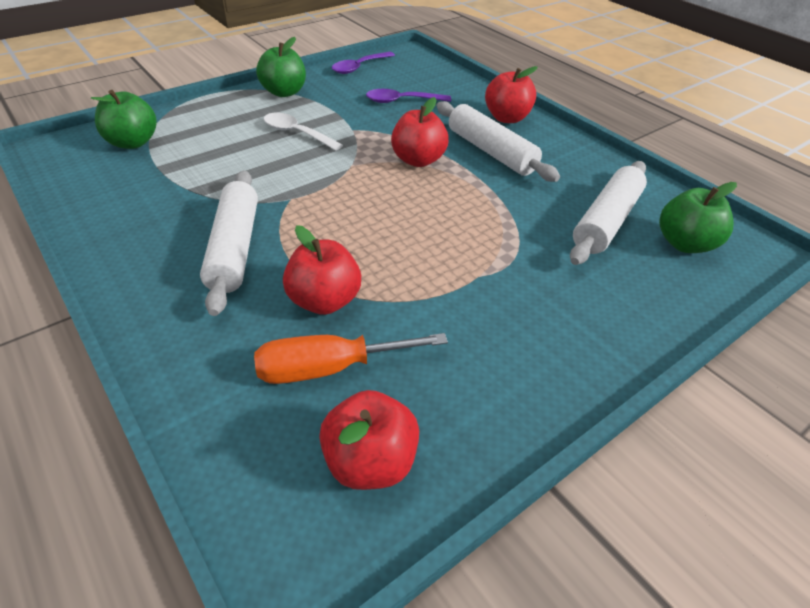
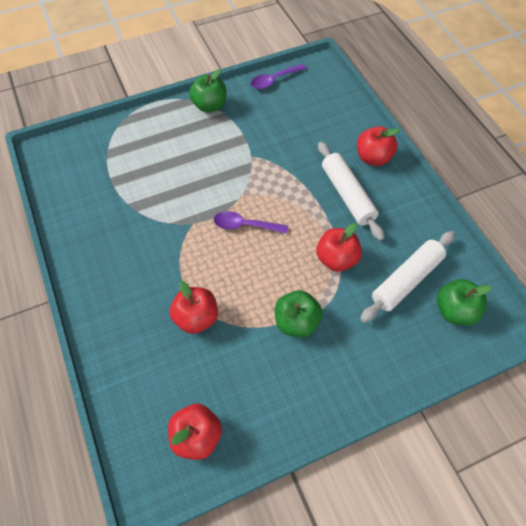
camera: 15 degrees right, 15 degrees up
green apple [91,90,157,149] -> green apple moved to [275,290,323,338]
white rolling pin [200,170,258,316] -> none
orange screwdriver [254,333,448,384] -> none
white spoon [264,113,343,151] -> none
purple spoon [366,89,451,103] -> purple spoon moved to [214,211,288,234]
red apple [391,97,449,167] -> red apple moved to [316,223,362,272]

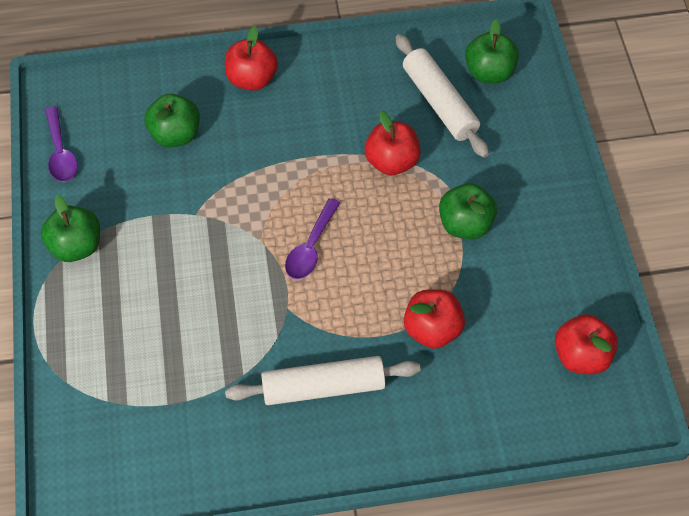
camera: 75 degrees left, 0 degrees up
white rolling pin [318,142,384,241] -> white rolling pin moved to [225,356,421,405]
none -> green apple [144,94,200,147]

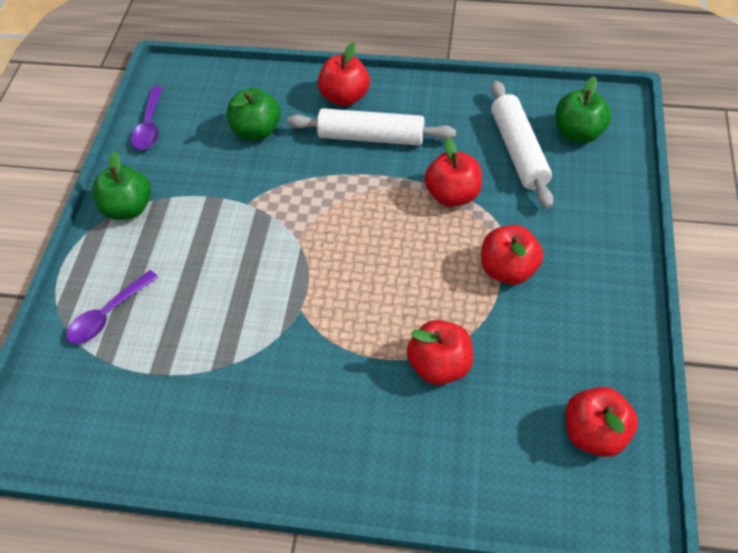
camera: 20 degrees right, 5 degrees down
white rolling pin [225,356,421,405] -> white rolling pin moved to [287,108,456,146]
purple spoon [285,198,340,279] -> purple spoon moved to [66,270,158,344]
green apple [439,183,497,239] -> red apple [481,225,543,285]

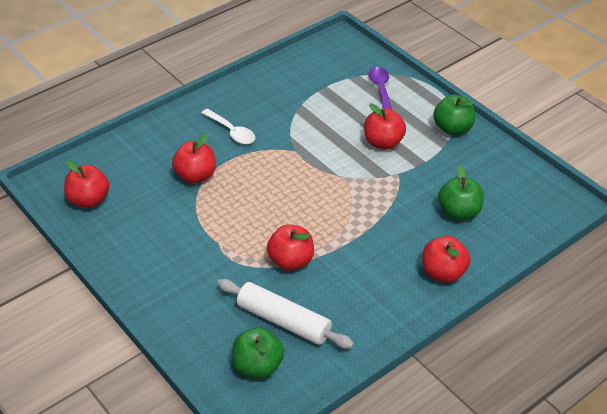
camera: 130 degrees right, 10 degrees down
purple spoon [131,86,162,150] -> none
white rolling pin [287,108,456,146] -> none
red apple [481,225,543,285] -> red apple moved to [364,103,406,150]
none -> white spoon [201,109,255,144]

